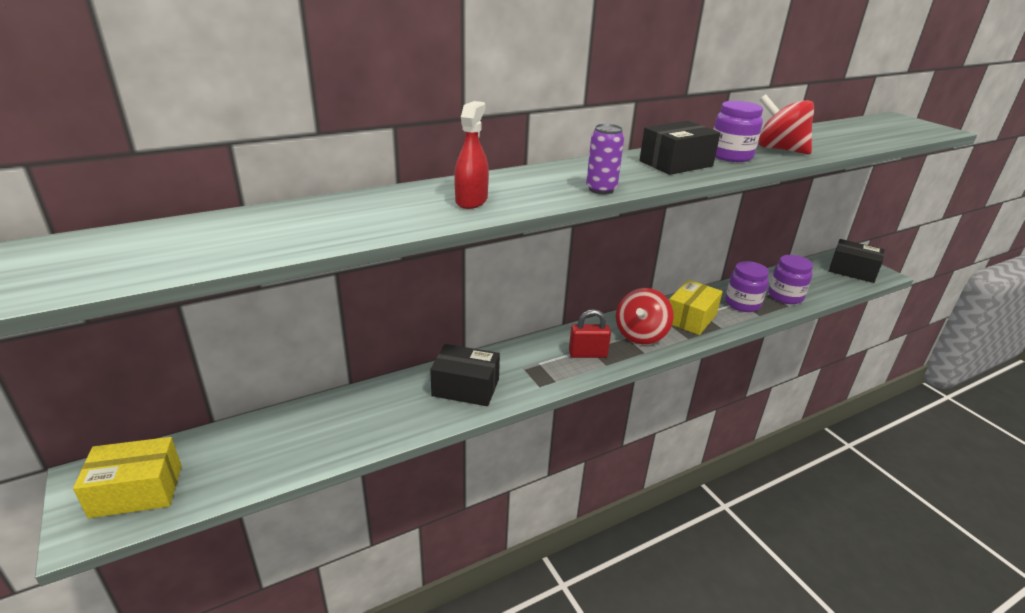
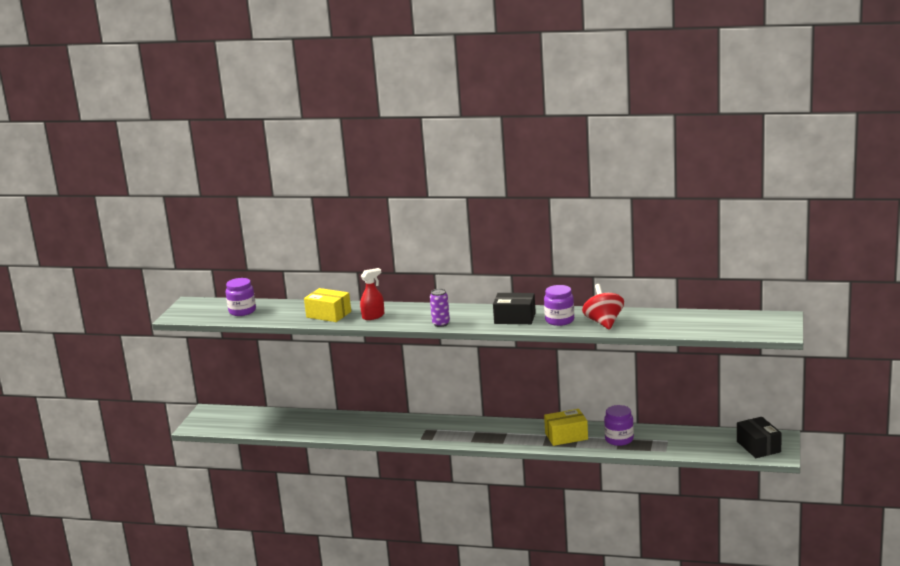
camera: 45 degrees right, 10 degrees down
yellow box [73,437,182,518] -> yellow box moved to [304,288,351,322]
black box [430,344,500,406] -> none
red padlock [569,309,611,358] -> none
red spinning top [616,288,674,344] -> none
purple jar [768,255,813,304] -> purple jar moved to [226,278,256,316]

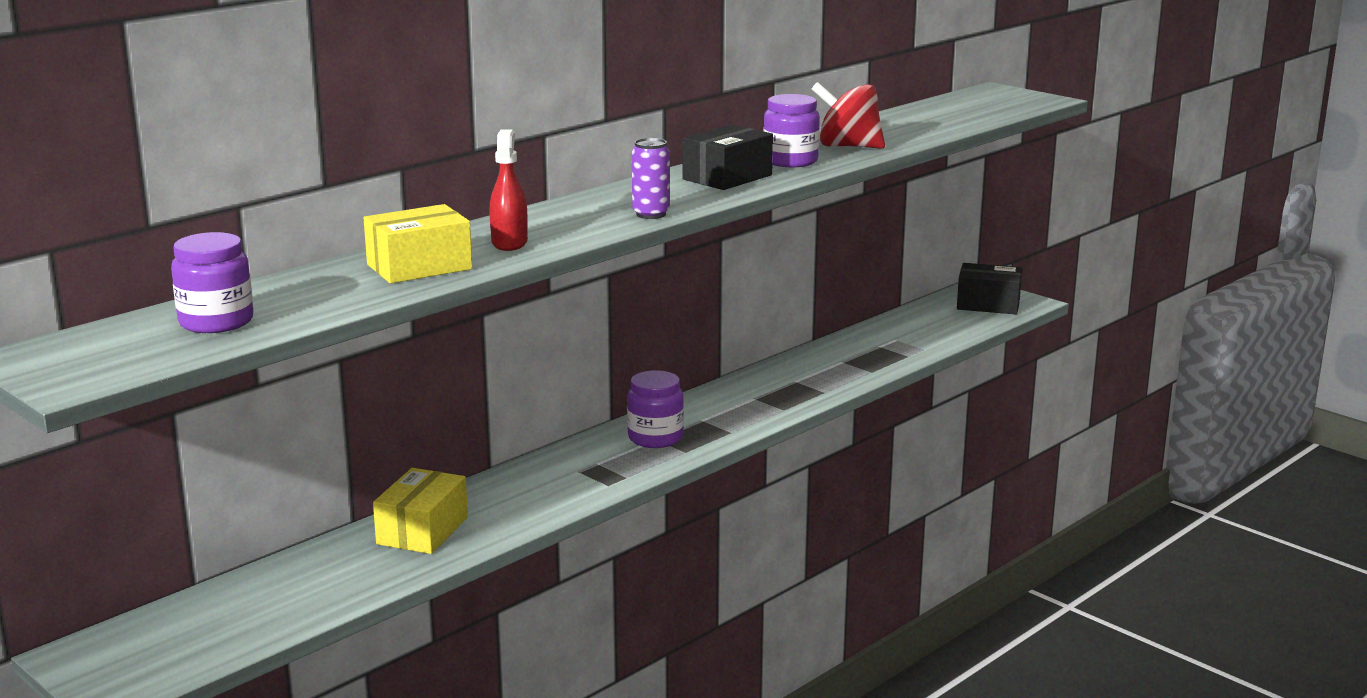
camera: 60 degrees left, 0 degrees up
yellow box [544,409,588,446] -> yellow box moved to [373,468,468,554]
purple jar [604,405,634,446] -> purple jar moved to [627,370,684,448]

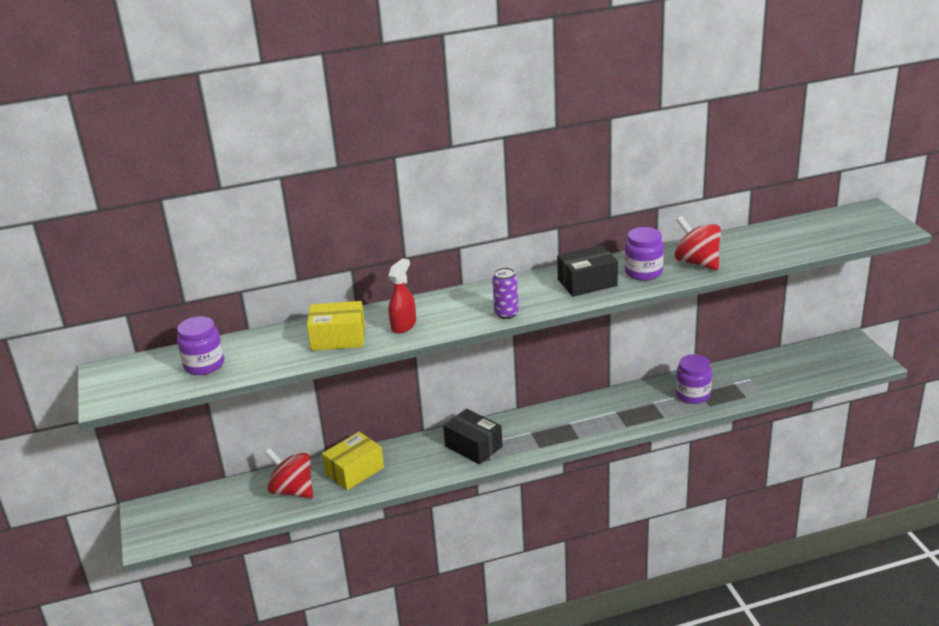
camera: 30 degrees right, 10 degrees up
purple jar [627,370,684,448] -> purple jar moved to [676,354,712,404]
black box [957,263,1022,315] -> black box moved to [443,408,503,465]
none -> red spinning top [265,448,313,498]

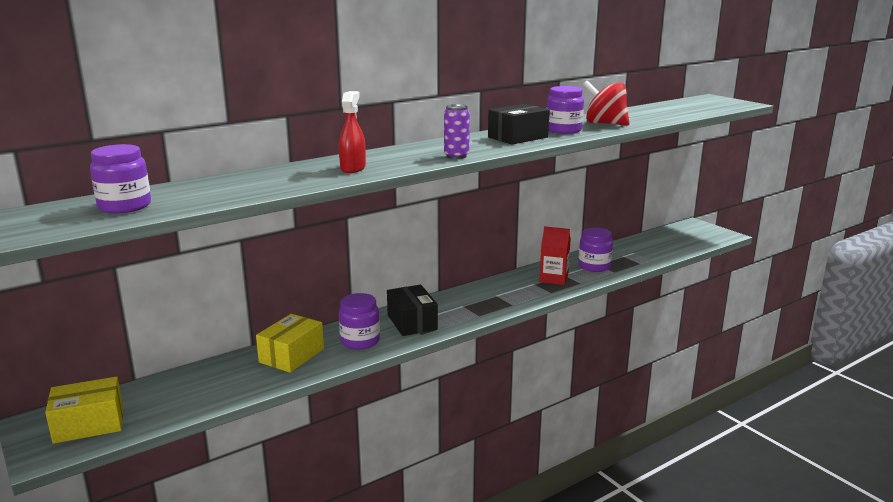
camera: 20 degrees left, 10 degrees down
red spinning top [265,448,313,498] -> none
yellow box [307,301,365,351] -> yellow box moved to [45,377,123,444]
black box [443,408,503,465] -> black box turned 45 degrees clockwise [387,285,438,336]
none -> purple jar [339,293,380,350]
none -> red carton [539,226,571,285]

